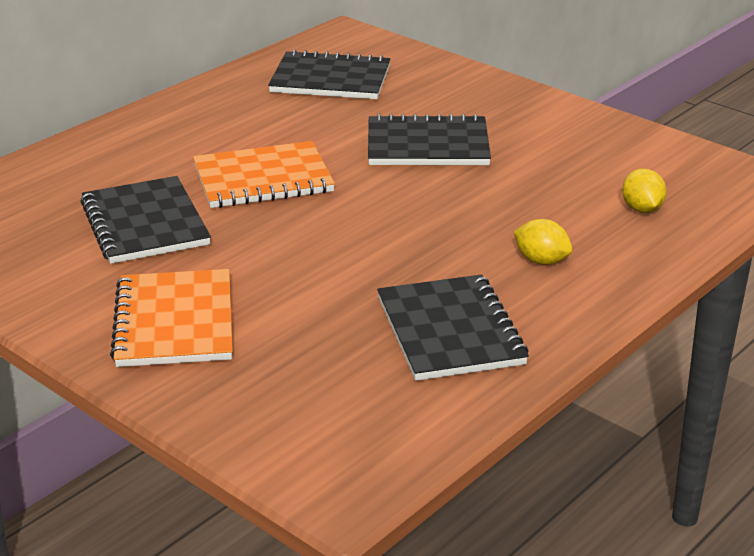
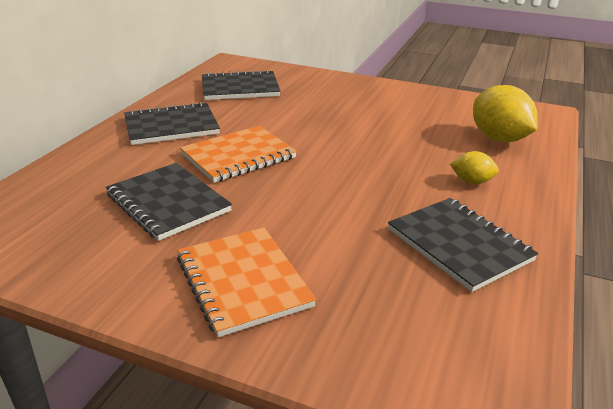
camera: 20 degrees left, 0 degrees up
black notebook [368,114,491,165] -> black notebook moved to [124,102,220,145]
yellow lemon [622,169,666,213] -> yellow lemon [473,85,537,142], size x1.91

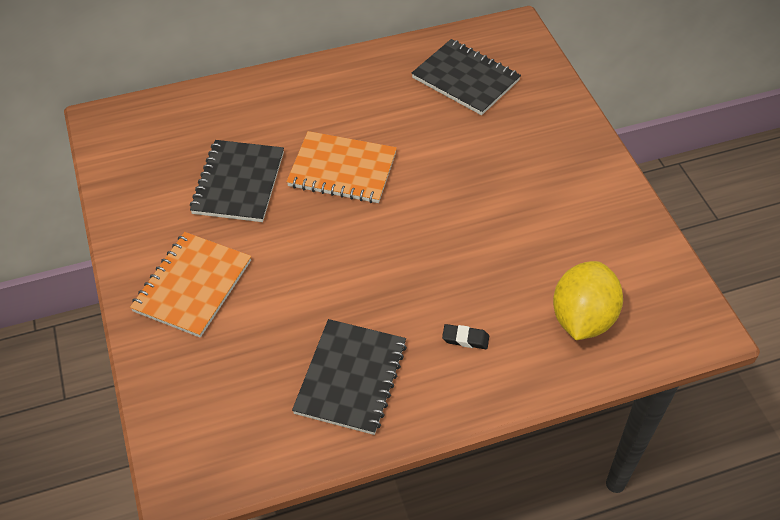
camera: 50 degrees right, 20 degrees up
black notebook [124,102,220,145] -> none
yellow lemon [450,151,499,184] -> black eraser [442,324,489,349]

